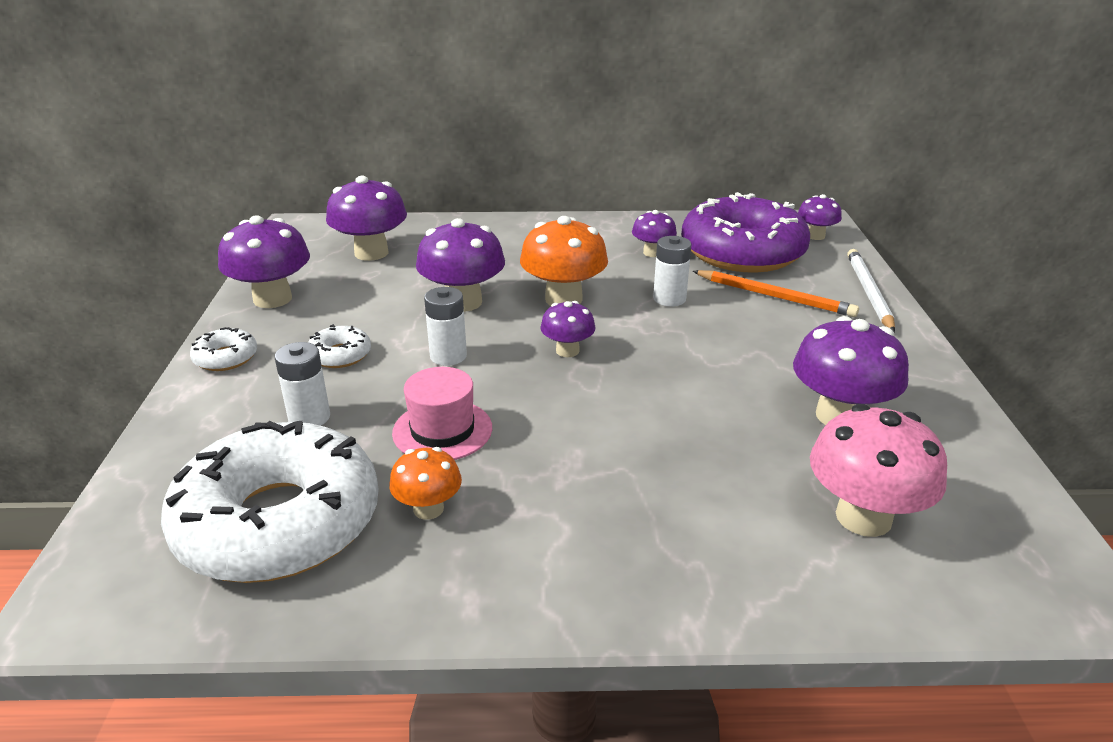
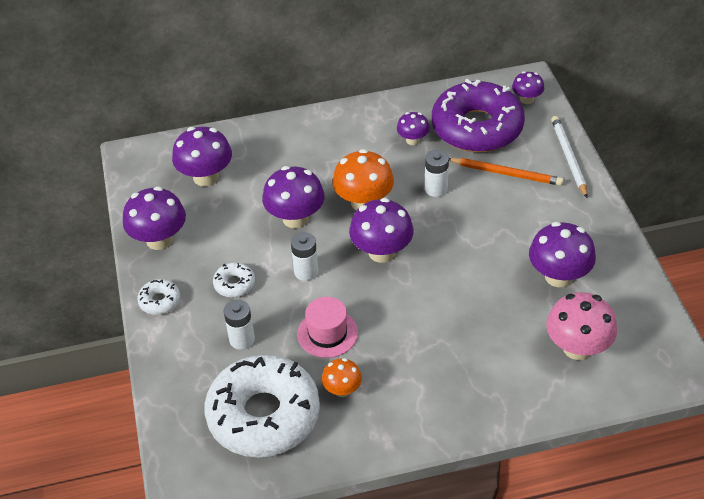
camera: 10 degrees left, 15 degrees up
purple mushroom [540,301,596,357] -> purple mushroom [349,198,414,263], size x1.76

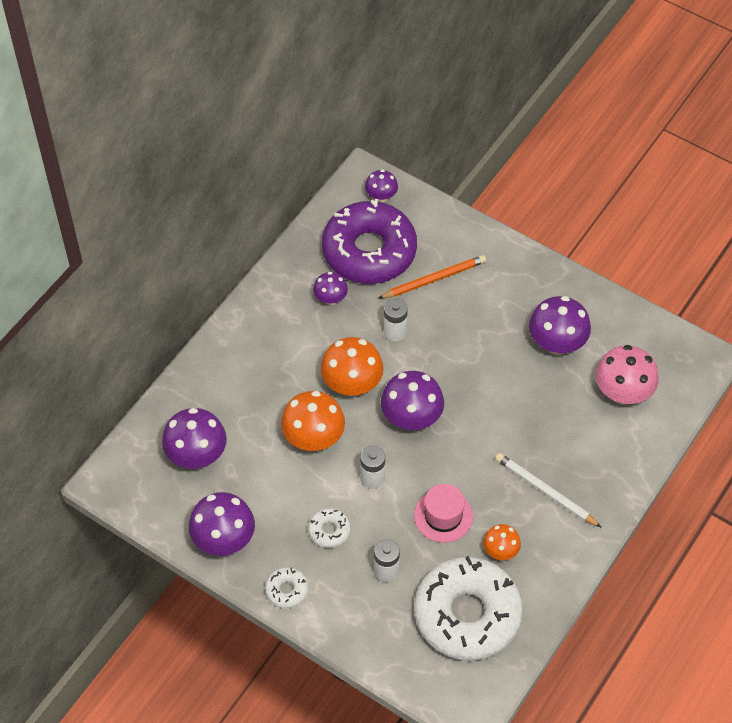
camera: 45 degrees left, 10 degrees up
purple mushroom [262,166,324,228] -> orange mushroom [281,391,345,451]
white pencil [551,116,588,198] -> white pencil moved to [495,453,602,528]

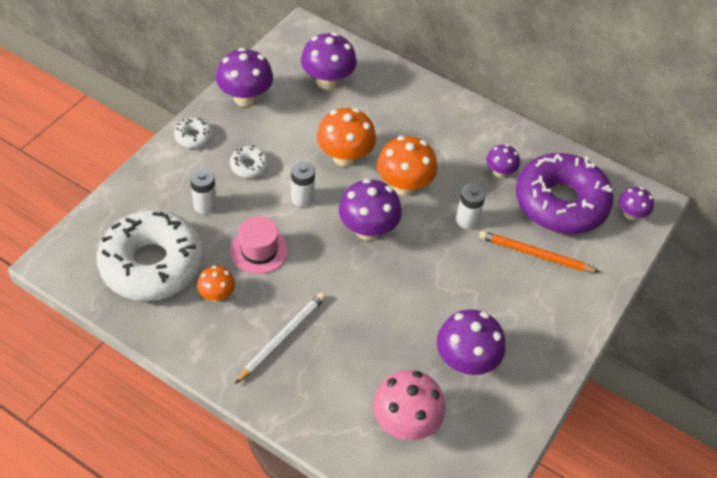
camera: 85 degrees right, 5 degrees down
orange pencil [378,255,486,299] -> orange pencil turned 135 degrees clockwise [479,230,599,272]

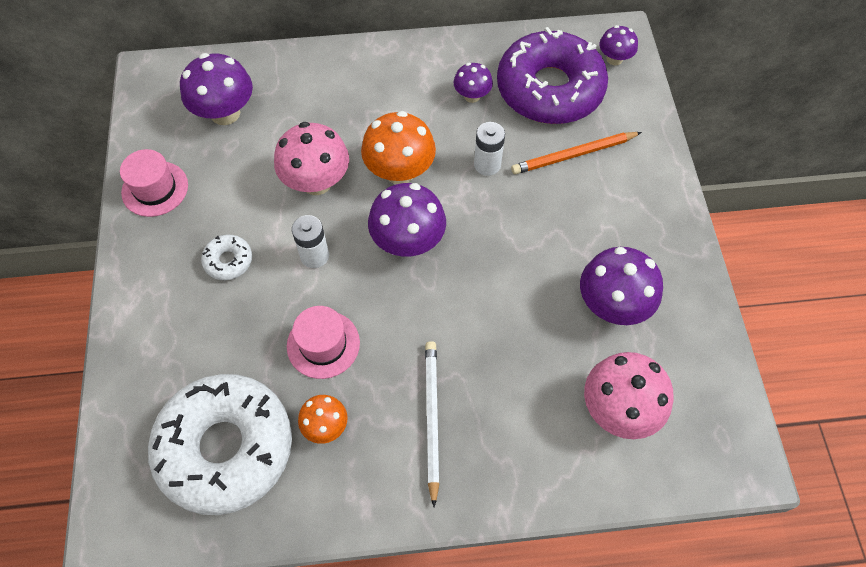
camera: 35 degrees left, 10 degrees up
white donut [174,117,213,148] -> none
white battery [190,168,217,214] -> none
purple mushroom [216,48,273,107] -> pink hat [120,149,188,217]
orange mushroom [317,108,376,167] -> pink mushroom [274,122,349,195]

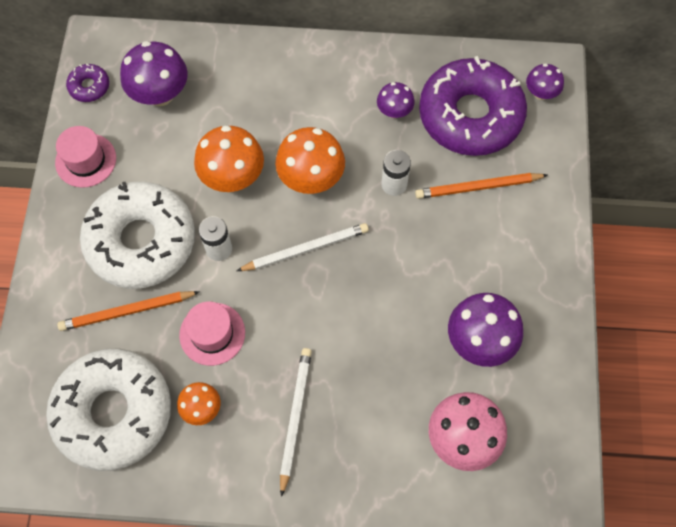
camera: 10 degrees right, 5 degrees up
white donut [201,235,252,280] -> white donut [80,182,195,289], size x2.46
pink mushroom [274,122,349,195] -> orange mushroom [194,125,264,192]
purple mushroom [368,183,446,256] -> white pencil [236,223,369,271]
none -> orange pencil [57,291,199,331]
none -> purple donut [66,64,109,102]

